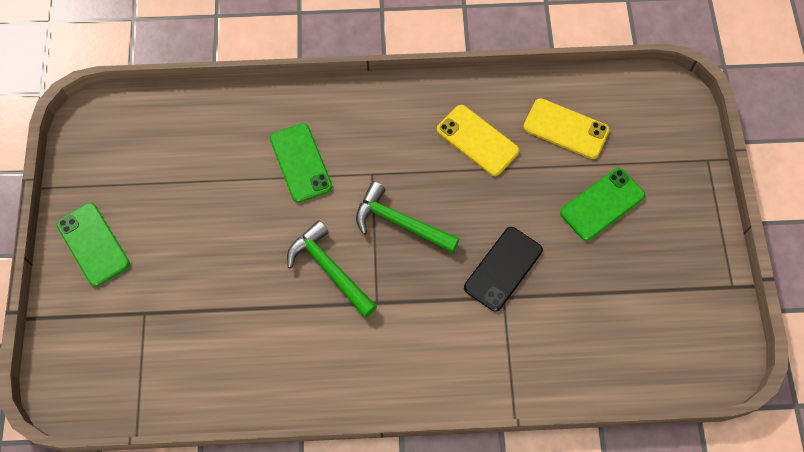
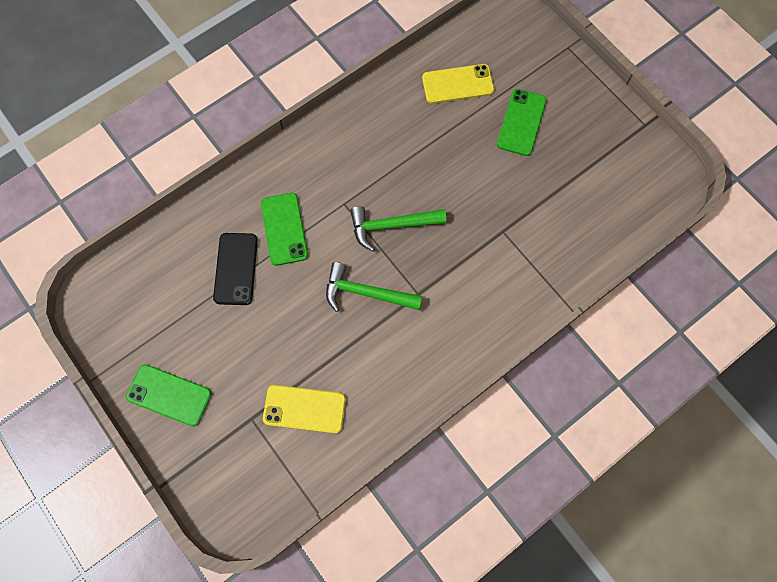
camera: 35 degrees left, 5 degrees up
green phone [270,123,332,203] -> green phone turned 45 degrees clockwise [261,193,308,266]
yellow phone [437,105,519,176] -> yellow phone moved to [263,385,346,434]
black phone [464,227,543,312] -> black phone moved to [213,233,258,305]

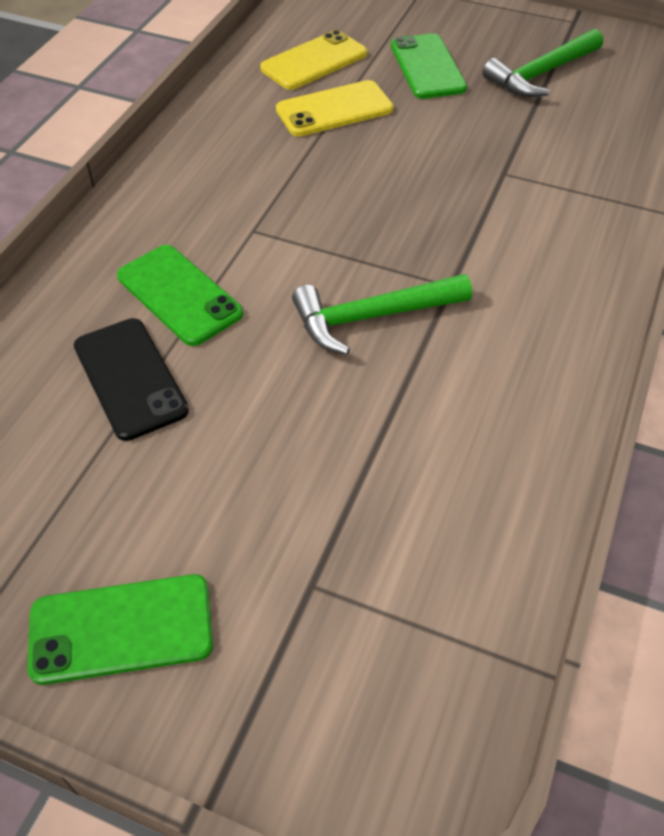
camera: 30 degrees left, 20 degrees down
yellow phone [263,385,346,434] -> yellow phone moved to [276,80,393,137]
green hammer [350,206,446,252] -> green hammer moved to [482,29,603,97]

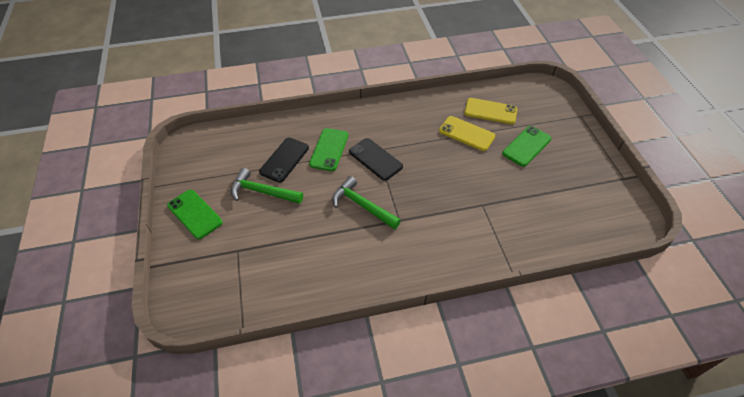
camera: 55 degrees right, 0 degrees up
green hammer [482,29,603,97] -> green hammer moved to [231,168,303,204]
none -> black phone [349,138,403,181]

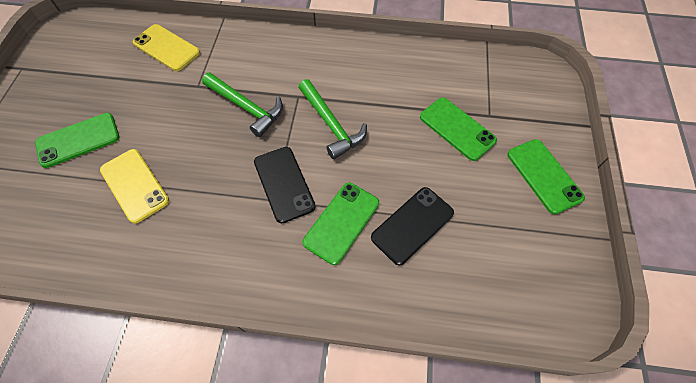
camera: 160 degrees left, 10 degrees up
green hammer [231,168,303,204] -> green hammer moved to [202,73,283,137]
yellow phone [465,98,517,124] -> yellow phone moved to [133,24,200,71]
none -> green phone [420,98,497,161]

